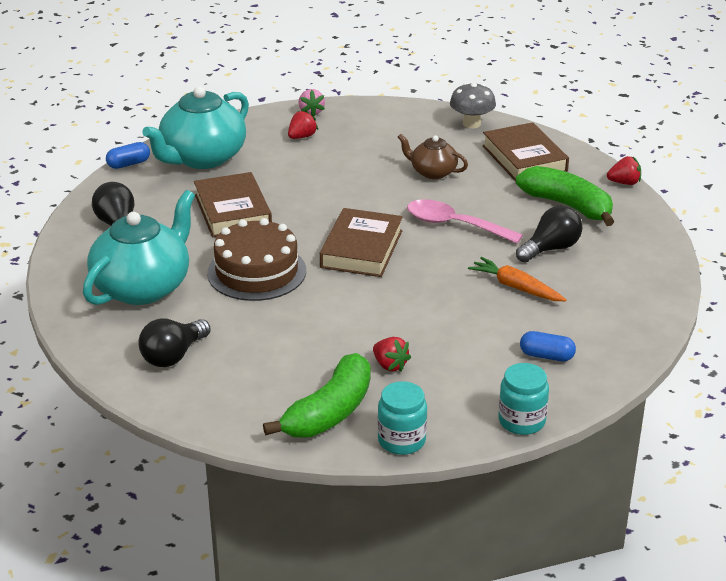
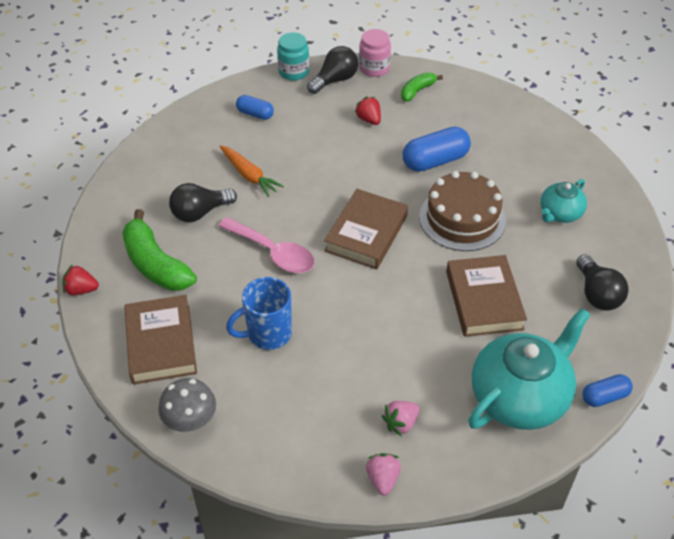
camera: 170 degrees left, 15 degrees up
turquoise teapot [83,190,195,305] -> turquoise teapot [541,179,587,223], size x0.53
black light bulb [138,318,211,367] -> black light bulb moved to [307,46,358,94]
green banana [263,353,371,438] -> green banana [401,72,443,102], size x0.55
red strawberry [288,110,318,139] -> pink strawberry [382,401,420,436]
turquoise jar [378,381,427,455] -> pink jar [359,29,391,77]
brown teapot [398,134,468,179] -> blue mug [226,277,292,350]
none -> blue capsule [403,127,471,172]

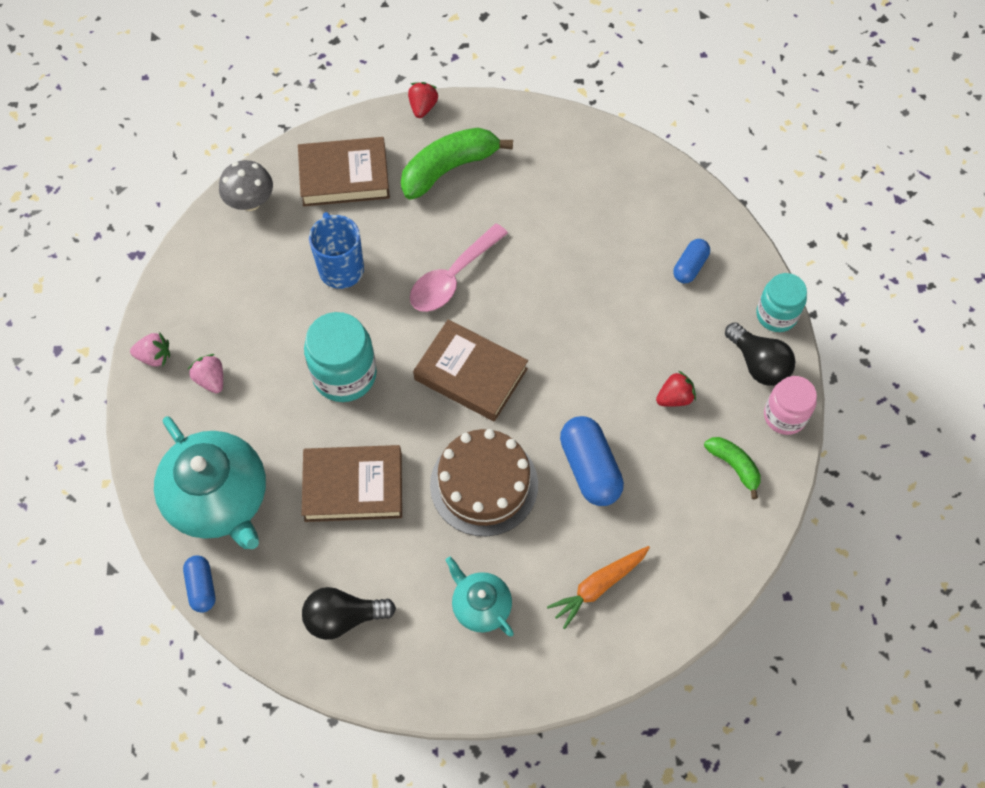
camera: 95 degrees right, 15 degrees up
black light bulb [169,183,237,222] -> none
orange carrot [219,145,284,197] -> orange carrot moved to [547,546,650,629]
none -> turquoise jar [304,312,377,402]

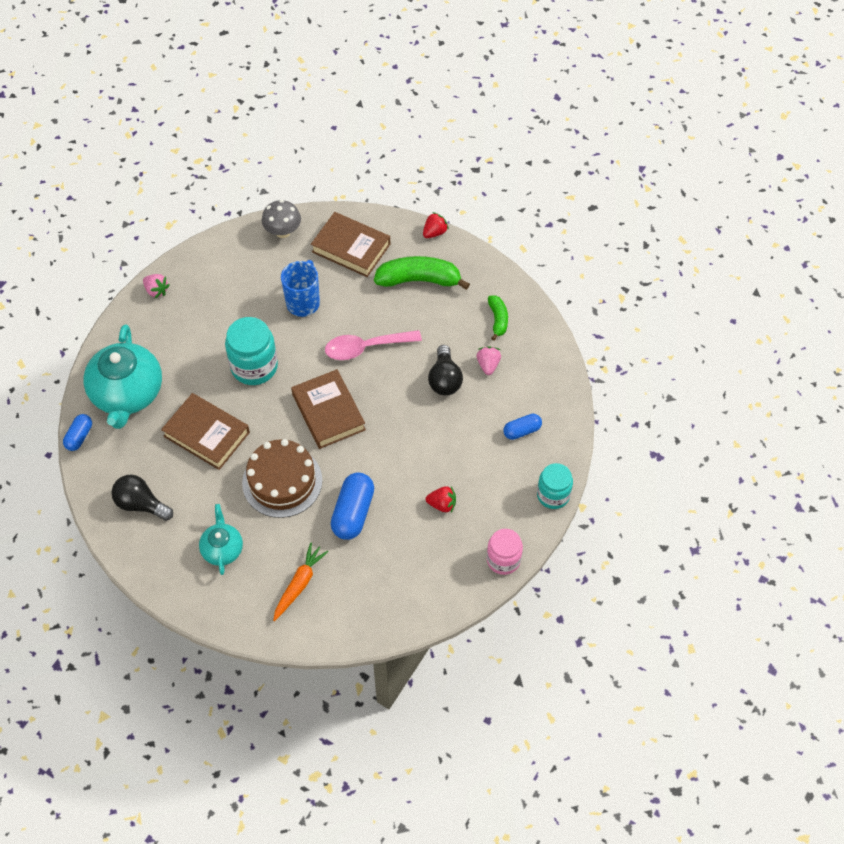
camera: 35 degrees right, 5 degrees down
pink strawberry [188,354,223,393] -> pink strawberry moved to [477,346,501,375]
orange carrot [547,546,650,629] -> orange carrot turned 120 degrees clockwise [273,543,329,621]
green banana [704,437,761,499] -> green banana moved to [488,295,508,340]
black light bulb [725,322,795,386] -> black light bulb moved to [428,345,463,396]

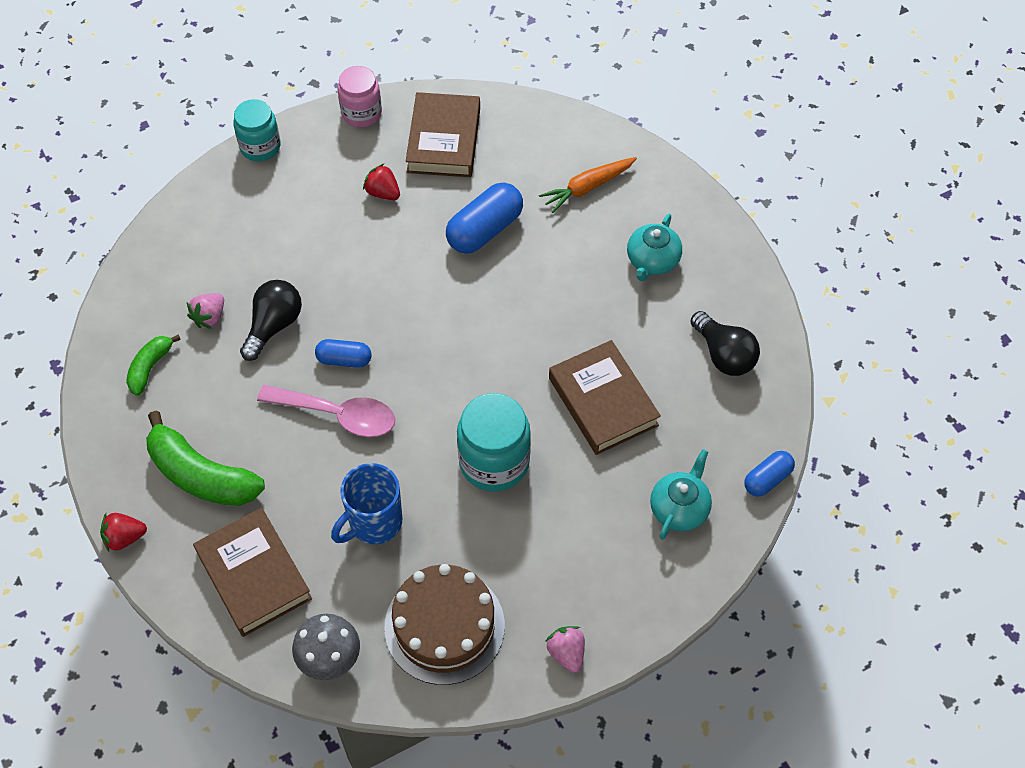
camera: 150 degrees left, 0 degrees up
turquoise teapot [83,324,162,429] -> turquoise teapot [650,449,712,540], size x0.53
brown cake [242,439,322,518] -> brown cake moved to [384,564,505,685]
brown book [291,369,366,449] -> brown book moved to [406,92,480,177]
blue capsule [503,414,542,440] -> blue capsule moved to [315,339,372,368]

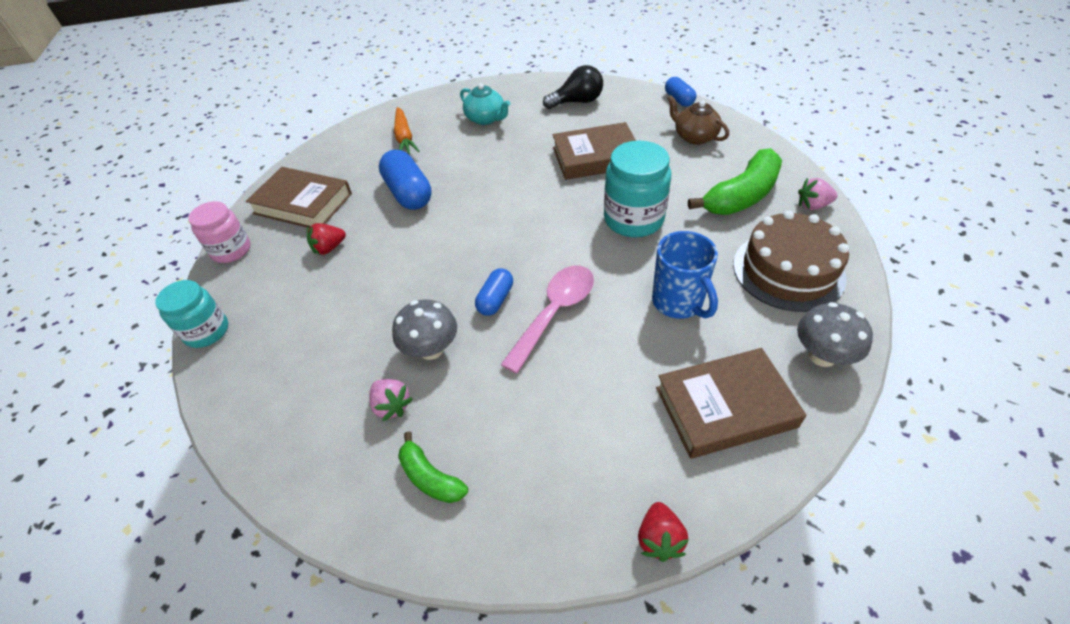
camera: 70 degrees left, 10 degrees down
green banana [146,411,265,506] -> green banana moved to [688,148,782,215]
black light bulb [240,280,302,361] -> grey mushroom [392,299,457,360]
turquoise teapot [650,449,712,540] -> brown teapot [667,95,729,145]

